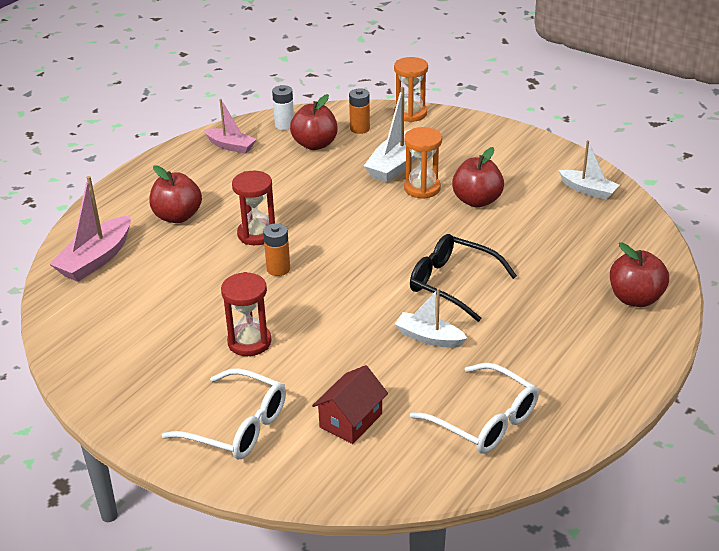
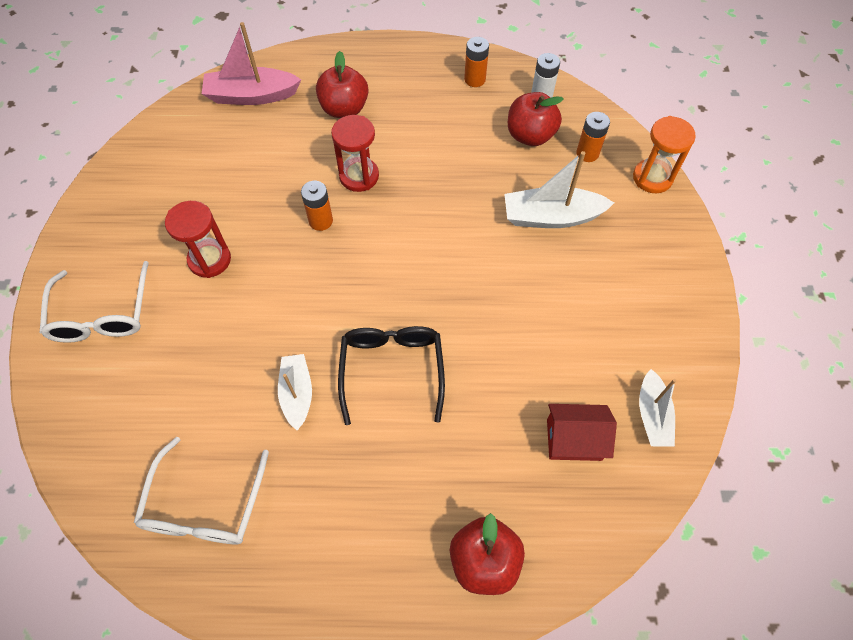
camera: 55 degrees right, 25 degrees up
pink boat [204,99,256,154] -> orange battery [464,37,489,87]
red house [312,365,388,444] -> red house moved to [547,404,617,461]
orange hourglass [404,127,442,199] -> none
red apple [452,147,504,208] -> none

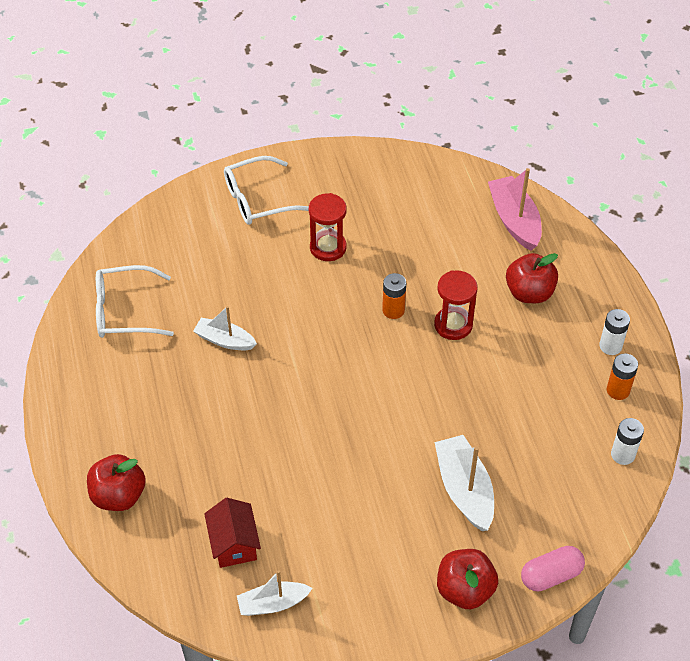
camera: 75 degrees right, 10 degrees down
white boat [278,354,312,431] -> white boat turned 135 degrees counterclockwise [193,306,257,350]
black glasses [338,326,445,425] -> none
red apple [508,92,564,146] -> red apple moved to [437,549,498,609]
orange battery [576,112,610,162] -> none
orange hourglass [633,116,696,193] -> pink capsule [521,546,585,591]
none -> white battery [599,309,630,355]

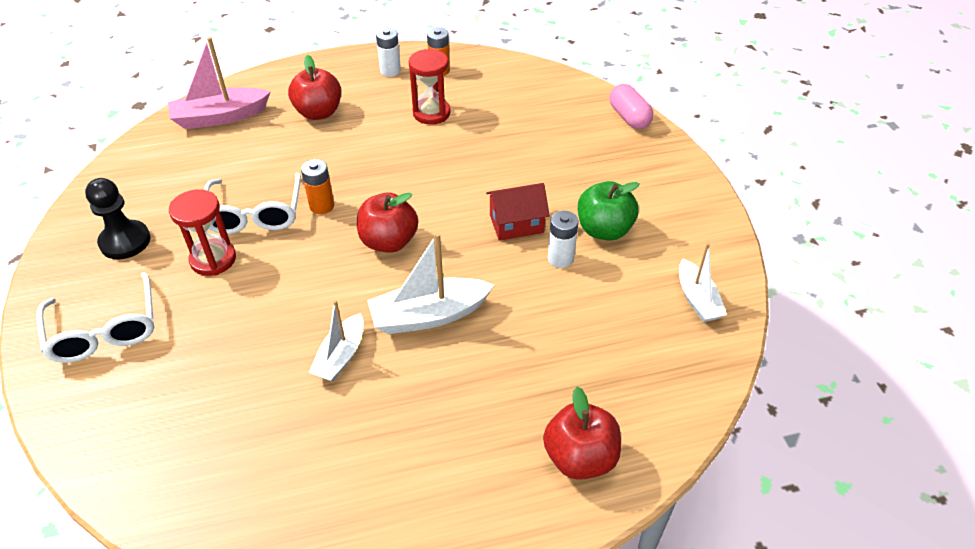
camera: 90 degrees left, 5 degrees down
white glasses [96,265,174,338] -> white glasses moved to [204,173,301,234]
red house [204,498,261,568] -> red house moved to [486,183,550,241]
red hourglass [434,270,478,340] -> red hourglass moved to [408,49,451,125]
white boat [434,435,494,531] -> white boat moved to [367,233,494,334]
red apple [437,549,498,609] -> red apple moved to [357,192,418,253]
white battery [611,418,644,465] -> white battery moved to [548,211,579,268]
none -> black pawn [85,178,151,259]
none -> green apple [578,181,640,241]

